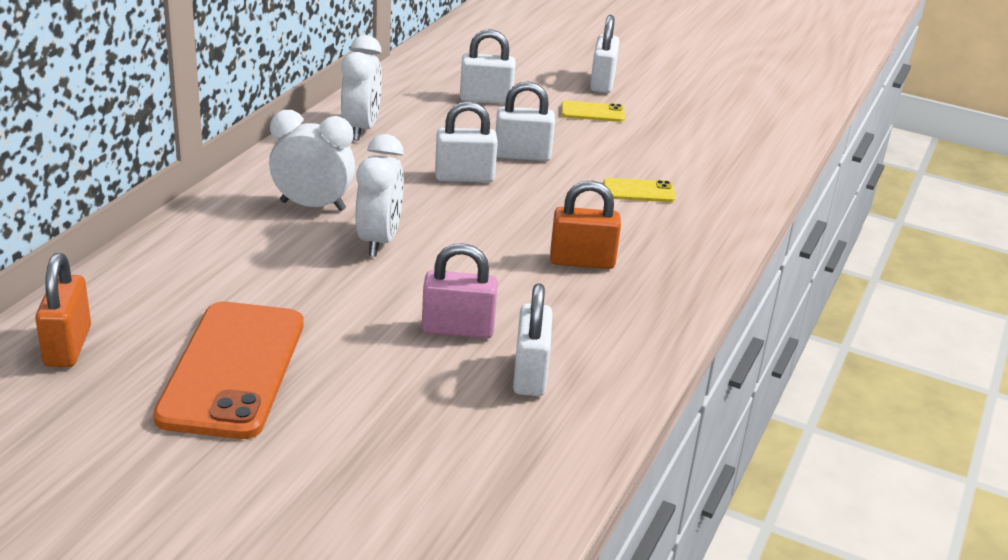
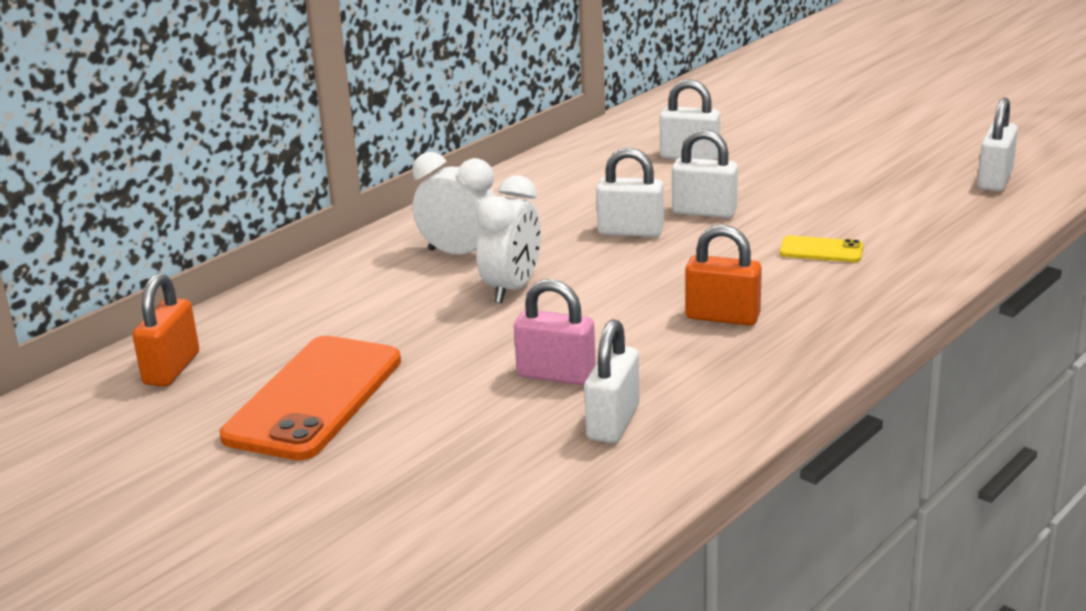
camera: 20 degrees right, 5 degrees down
white clock [341,35,382,141] -> none
yellow phone [561,100,625,122] -> none
white padlock [590,15,619,93] -> white padlock moved to [978,98,1018,191]

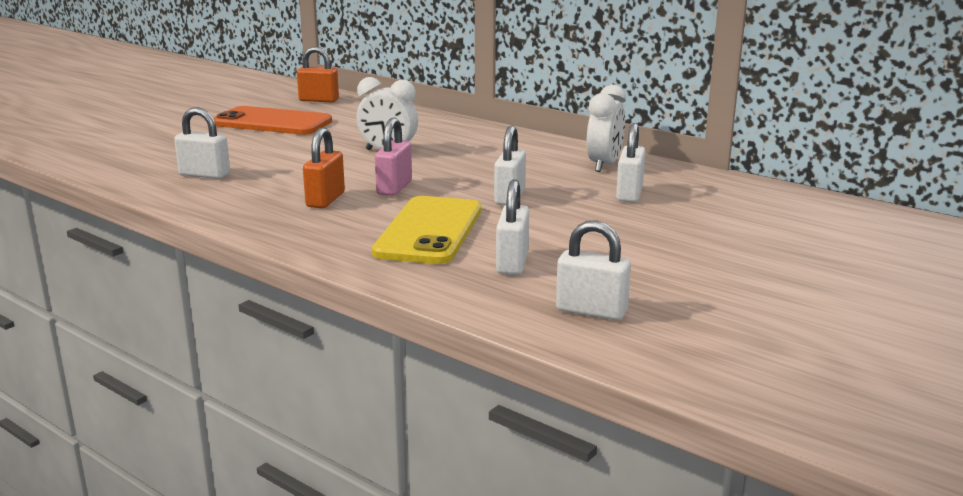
camera: 85 degrees right, 5 degrees down
white clock [412,152,495,254] -> white clock moved to [587,85,626,172]
pink padlock [514,279,596,385] -> pink padlock moved to [375,118,412,196]
white padlock [596,148,664,237] -> white padlock moved to [496,180,529,275]
yellow phone [780,235,863,262] -> yellow phone [372,196,481,264], size x2.21

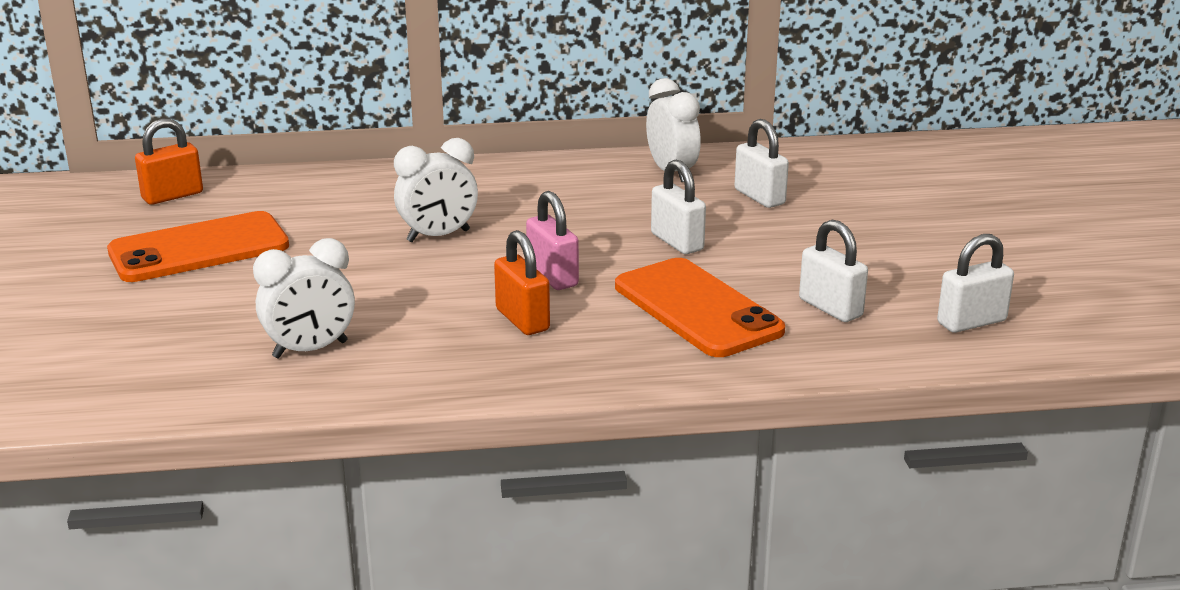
camera: 45 degrees left, 5 degrees up
white padlock [174,107,230,179] -> white clock [253,238,355,359]
yellow phone [372,196,481,264] -> orange phone [615,258,785,357]

